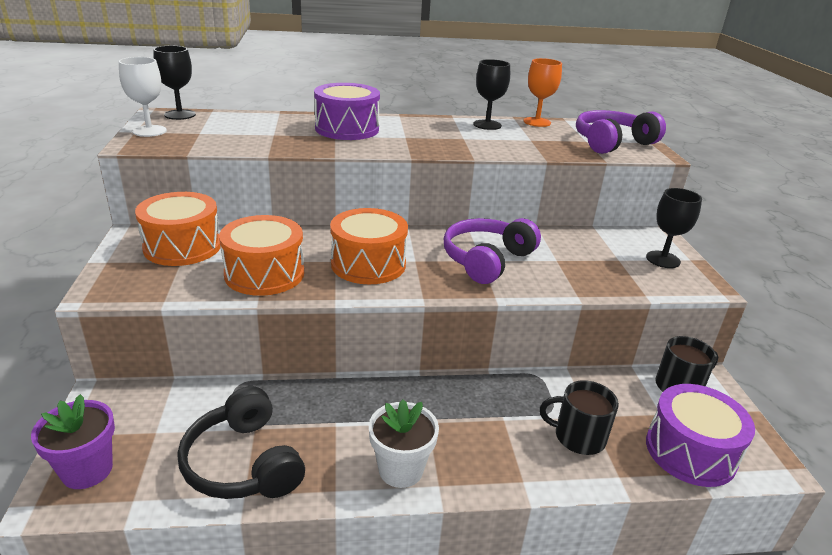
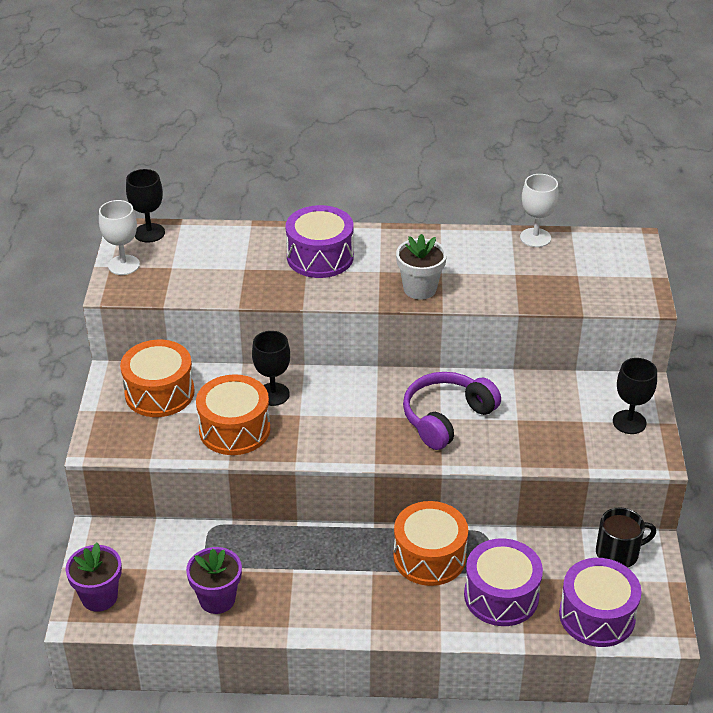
camera: 10 degrees right, 10 degrees up
black headphones [177,386,305,499] -> purple flower pot [186,547,242,614]
orange drum [330,208,408,284] -> orange drum moved to [393,501,468,586]
white flower pot [369,400,439,488] -> white flower pot moved to [396,234,447,299]
black goblet [473,59,510,130] -> black goblet moved to [252,331,290,406]
orange goblet [523,58,562,127] -> white goblet [520,174,559,247]
black mug [540,380,619,455] -> purple drum [464,538,543,626]
purple headphones [576,110,666,154] -> none

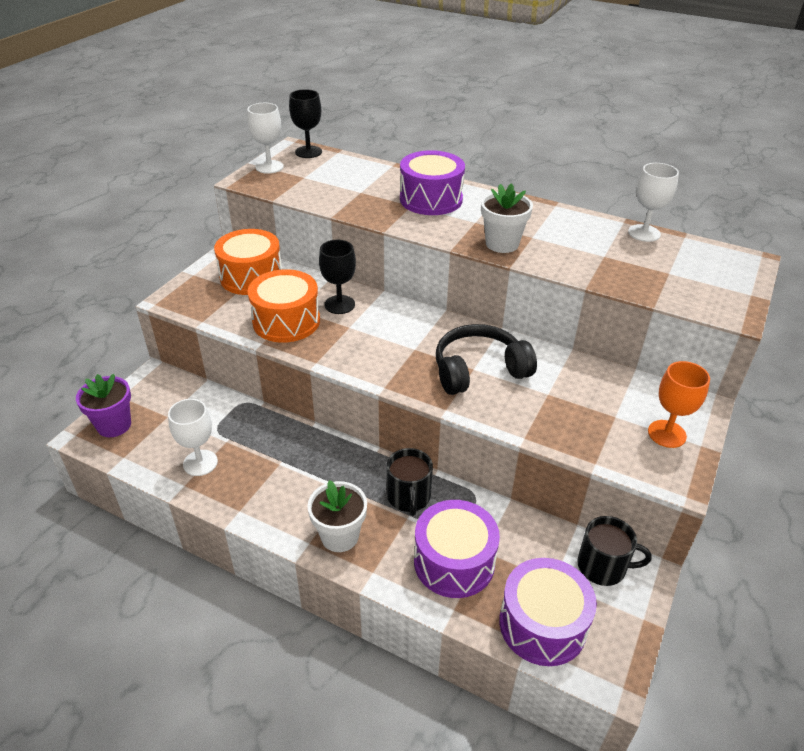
camera: 25 degrees right, 0 degrees up
purple flower pot [186,547,242,614] -> white goblet [168,399,218,476]
orange drum [393,501,468,586] -> black mug [387,448,433,516]
purple headphones [403,372,501,450] -> black headphones [436,324,537,395]
black goblet [613,358,657,434] -> orange goblet [648,361,710,448]
none -> white flower pot [308,480,367,552]

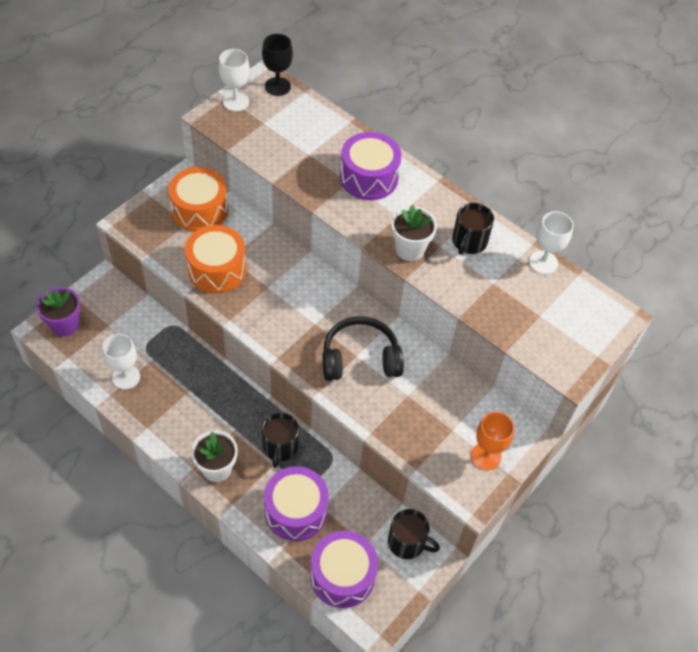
camera: 10 degrees right, 15 degrees up
black goblet [319,240,356,314] -> none
none -> black mug [452,203,494,255]

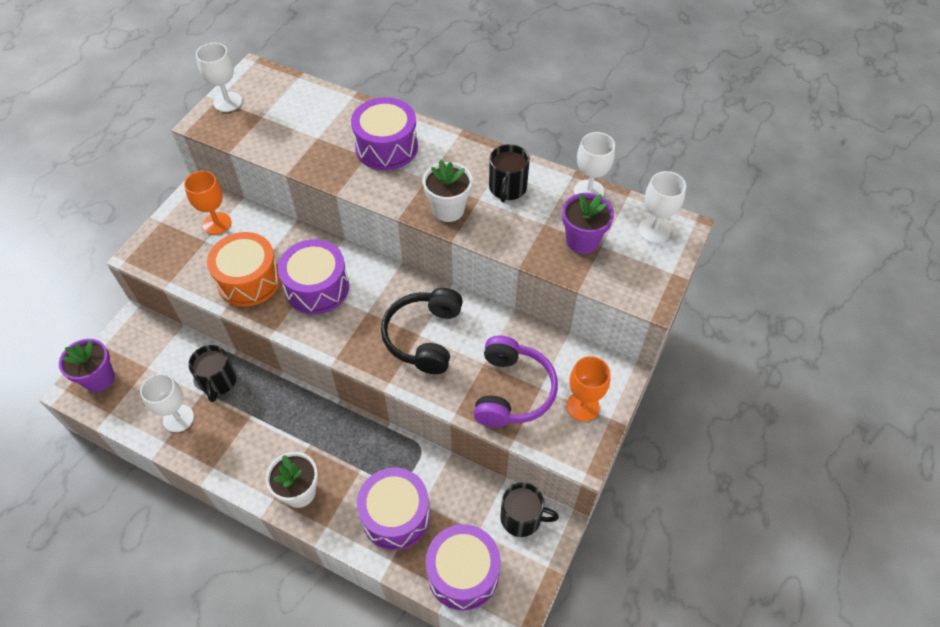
camera: 10 degrees left, 0 degrees up
orange drum [169,167,228,232] -> orange goblet [184,171,232,235]
black goblet [262,34,293,96] -> none
black mug [262,413,299,468] -> black mug moved to [188,345,237,402]
black headphones [323,316,404,381] -> black headphones turned 60 degrees counterclockwise [381,288,463,374]
none -> purple drum [278,239,349,314]
none -> purple headphones [474,336,558,427]
none -> purple flower pot [562,193,614,254]
none -> white goblet [638,171,686,243]

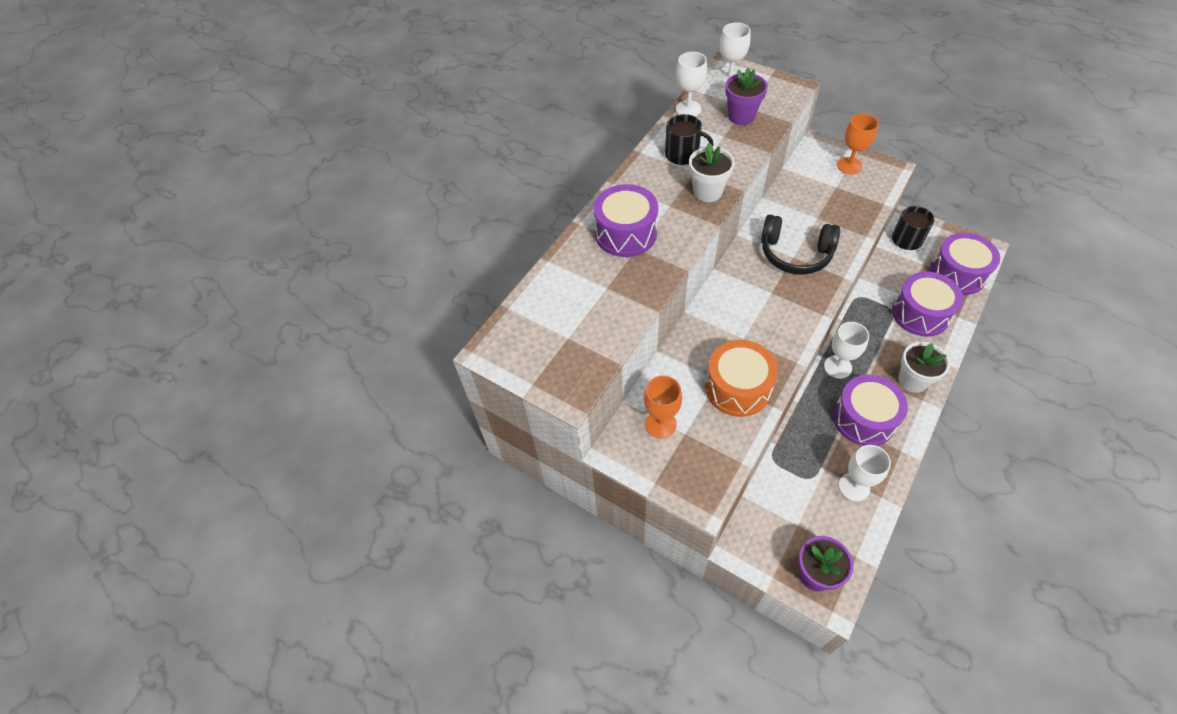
camera: 80 degrees left, 0 degrees up
black mug [188,345,237,402] -> none
white goblet [196,43,242,112] -> white goblet moved to [824,322,869,379]
purple drum [278,239,349,314] -> purple drum moved to [833,375,908,446]
purple headphones [474,336,558,427] -> none

